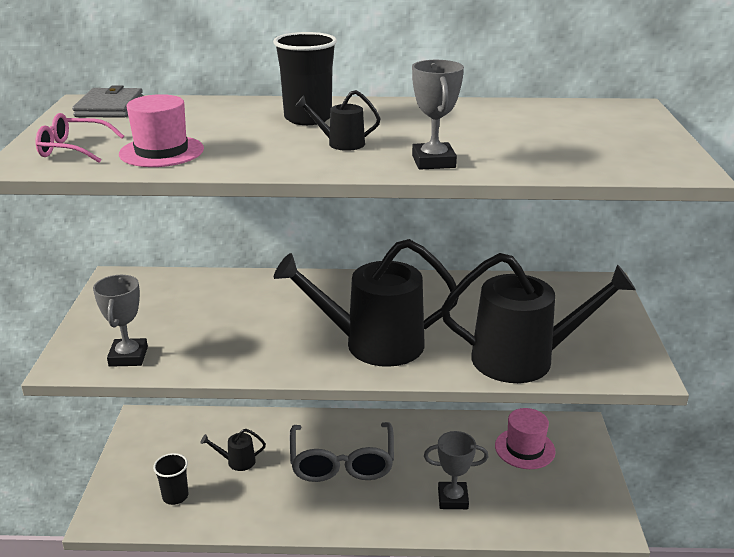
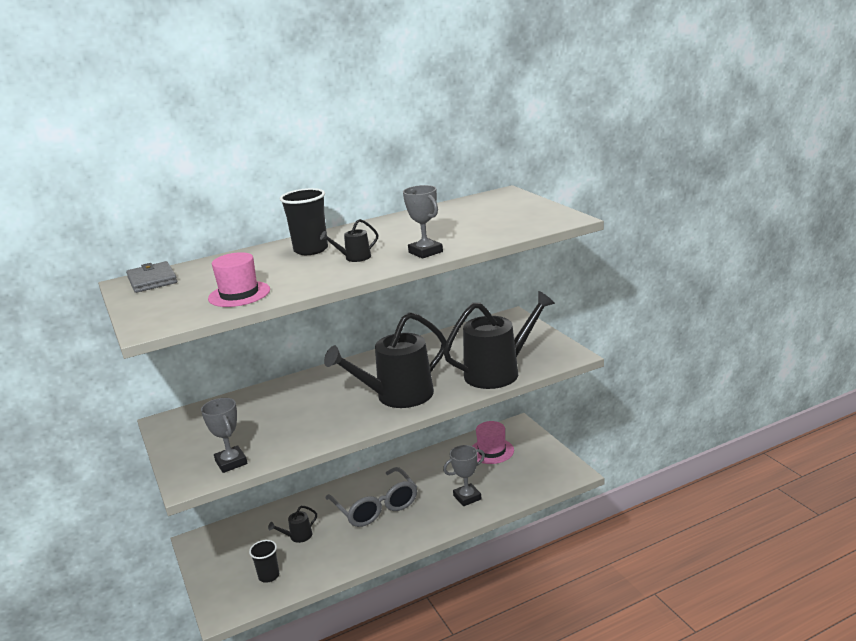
camera: 25 degrees left, 5 degrees down
pink glasses [35,113,124,163] -> none

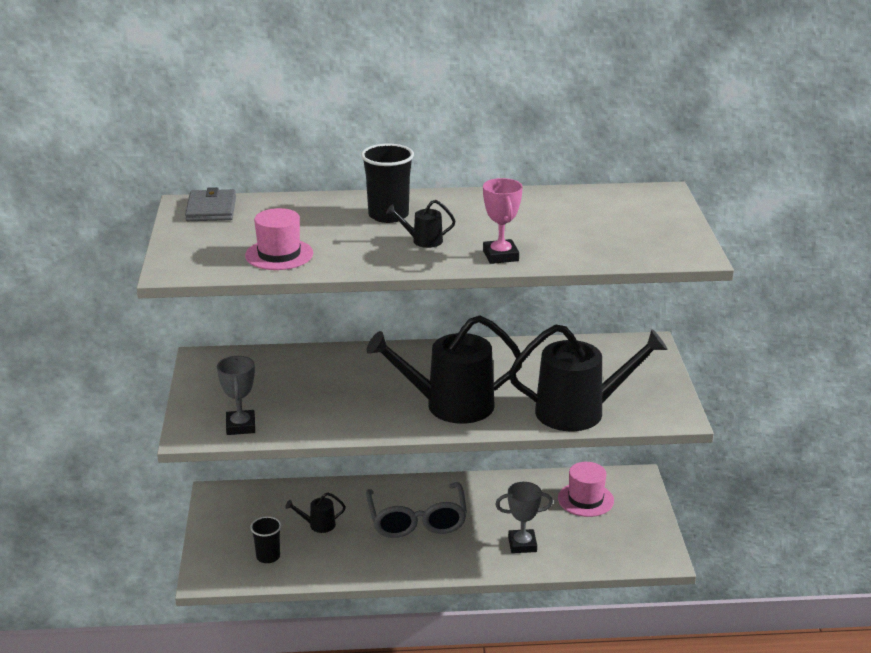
camera: 20 degrees right, 5 degrees up
grey trophy [403,185,443,259] -> pink trophy [483,178,523,264]

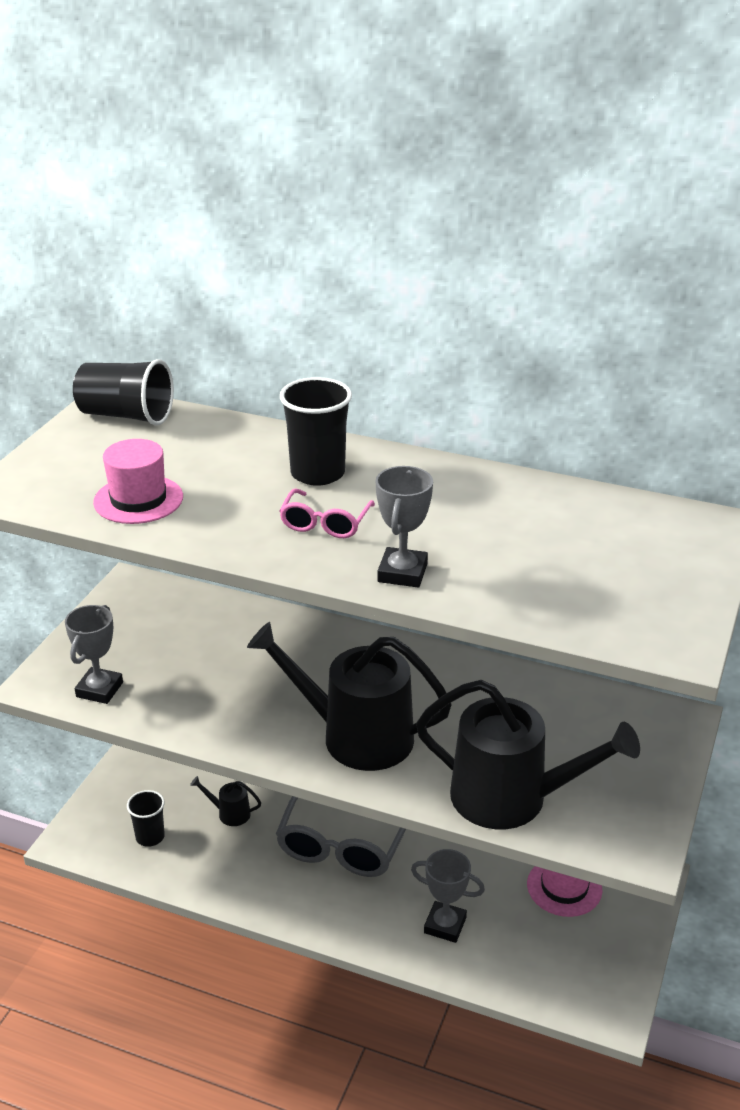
camera: 25 degrees right, 5 degrees up
grey wallet [185,187,236,221] -> black cup [73,359,174,426]
black watering can [386,200,455,248] -> pink glasses [279,489,375,538]
pink trophy [483,178,523,264] -> grey trophy [376,466,433,588]

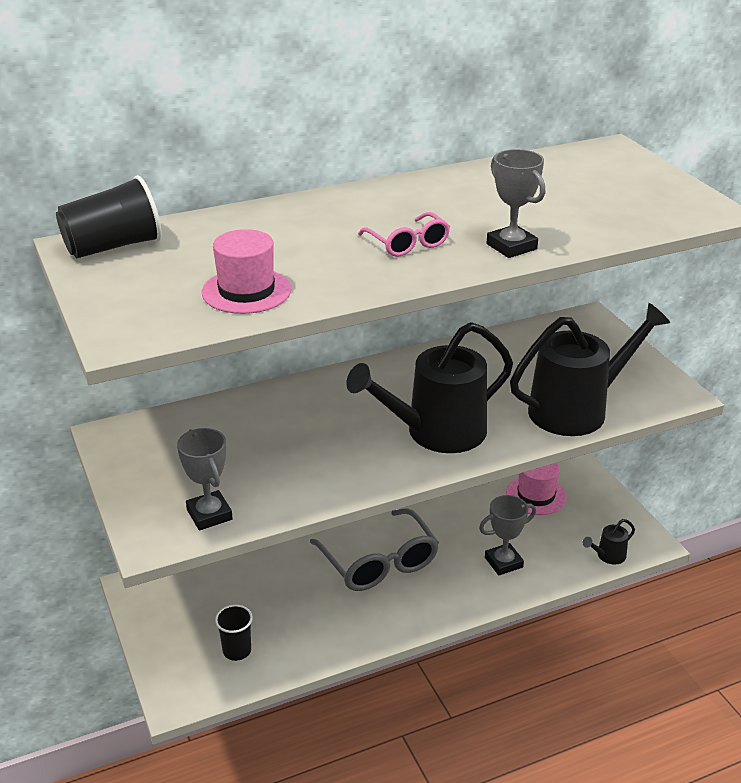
camera: 45 degrees left, 0 degrees up
black watering can [190,776,261,826] -> black watering can moved to [583,519,635,565]
black cup [280,377,352,486] -> none

